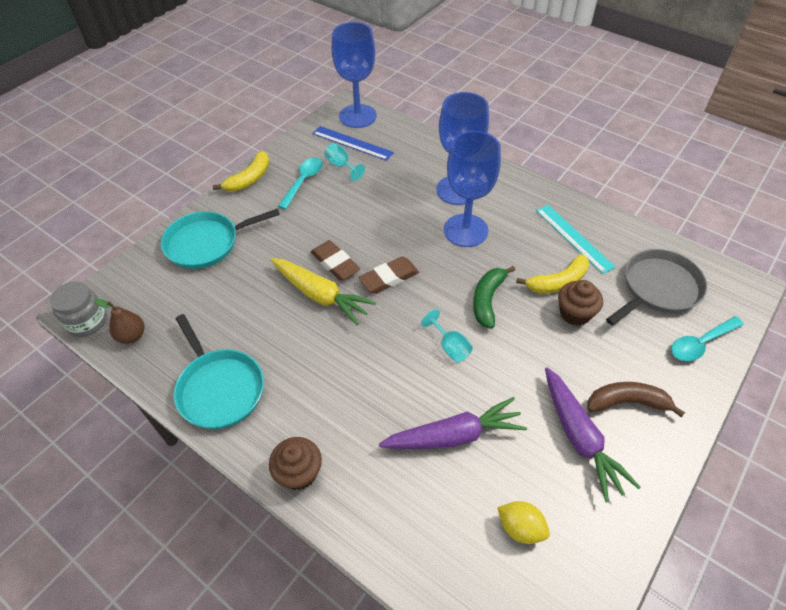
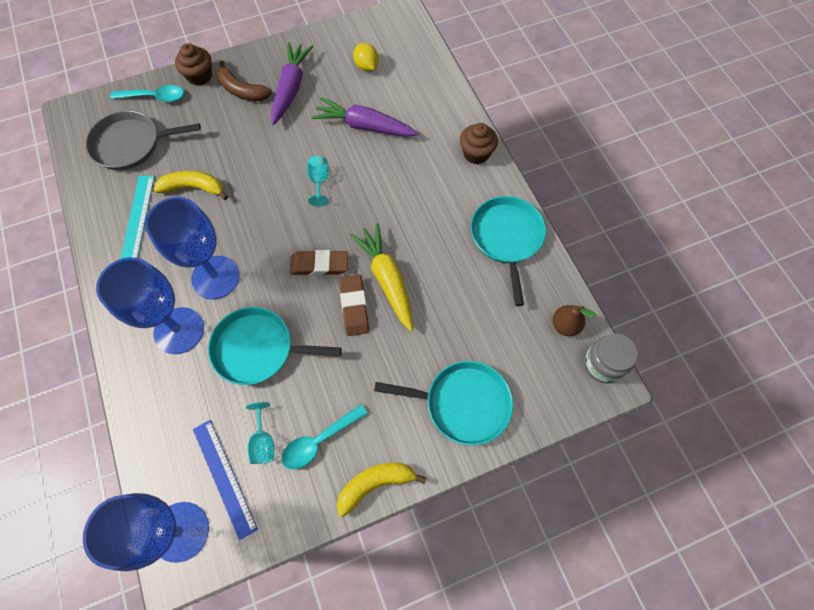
camera: 150 degrees left, 15 degrees up
green banana [473,266,515,329] -> none
brown cupcake [558,280,603,326] -> brown cupcake moved to [175,43,212,86]
none -> turquoise pan [208,307,342,385]

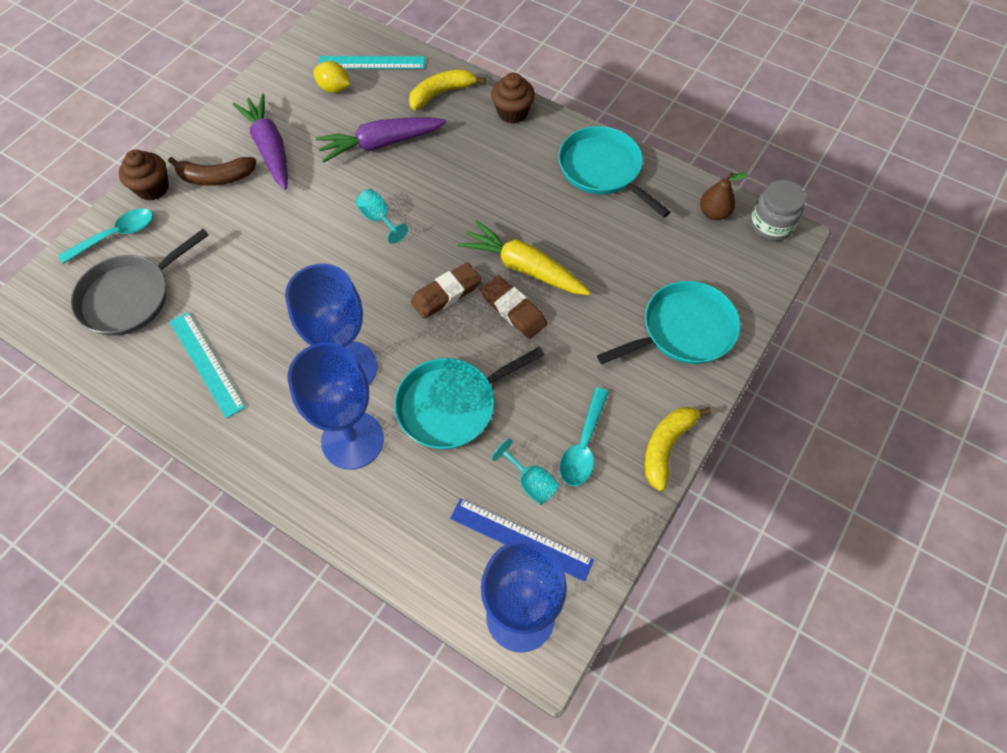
camera: 35 degrees left, 5 degrees down
yellow banana [153,171,228,200] -> yellow banana moved to [409,69,486,110]
none -> turquoise ruler [318,56,425,69]

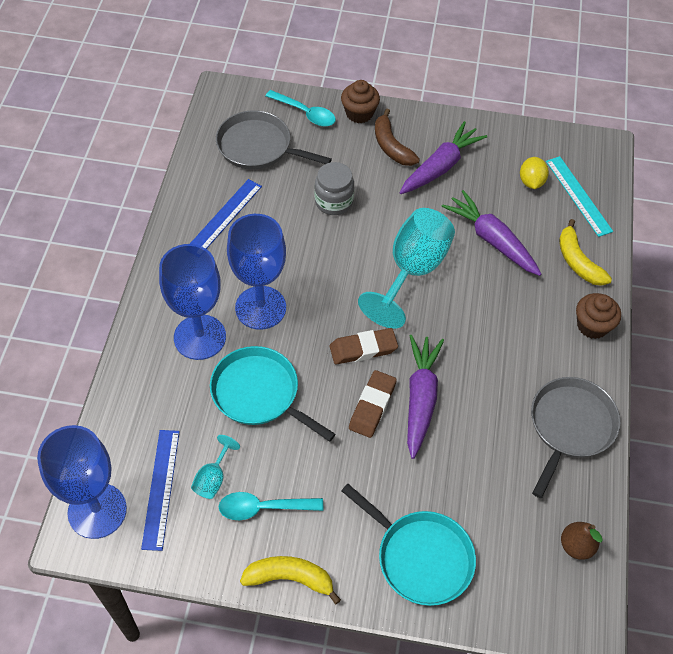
camera: 65 degrees right, 5 degrees down
turquoise ruler [170,312,246,418] -> blue ruler [190,179,262,249]
turquoise goblet [356,189,408,244] -> turquoise goblet [358,208,455,329], size x2.24
yellow banana [409,69,486,110] -> yellow banana turned 150 degrees counterclockwise [559,219,612,286]
brown eraser [411,262,482,319] -> brown eraser turned 45 degrees counterclockwise [329,328,398,364]
yellow carrot [458,220,591,295] -> purple carrot [407,335,444,459]
turquoise pan [558,126,670,218] -> grey pan [531,377,620,498]
grey jar [750,180,806,241] -> grey jar moved to [314,162,354,215]

